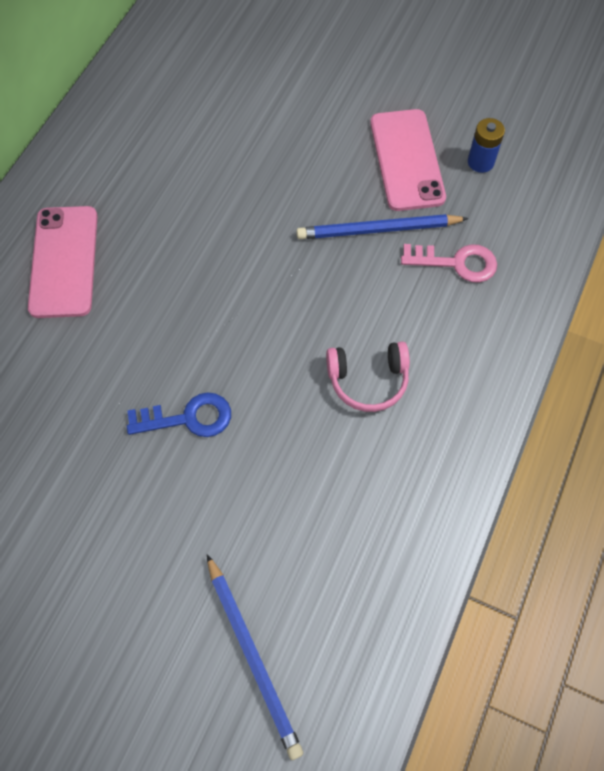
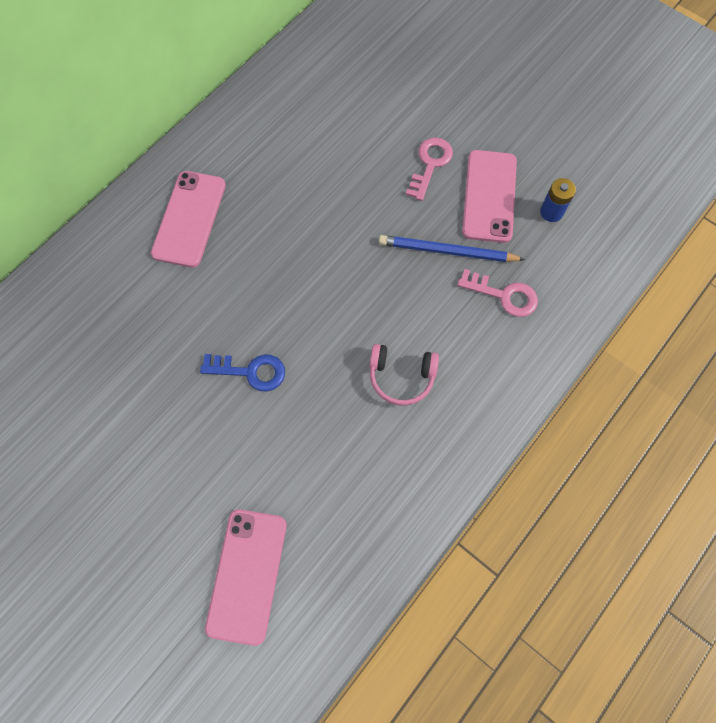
camera: 15 degrees right, 5 degrees up
blue pencil [207,554,303,760] -> pink phone [205,509,287,646]
none -> pink key [406,137,453,201]

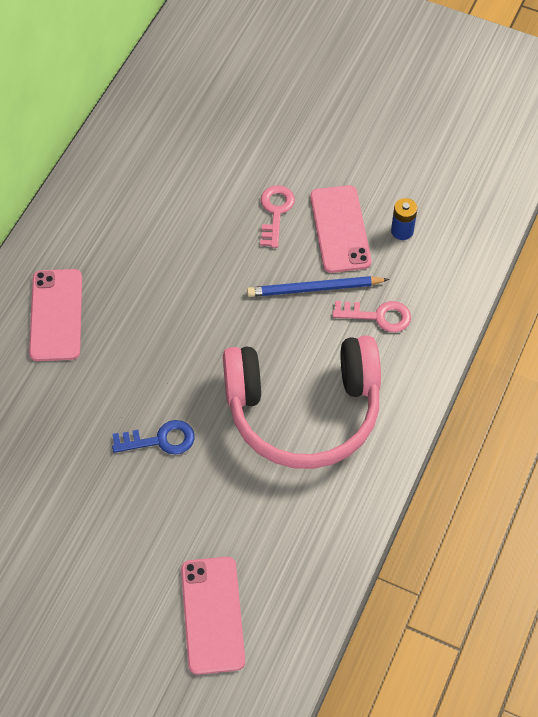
camera: 15 degrees left, 10 degrees down
pink headphones [370,344,439,406] -> pink headphones [223,335,381,469], size x2.39

